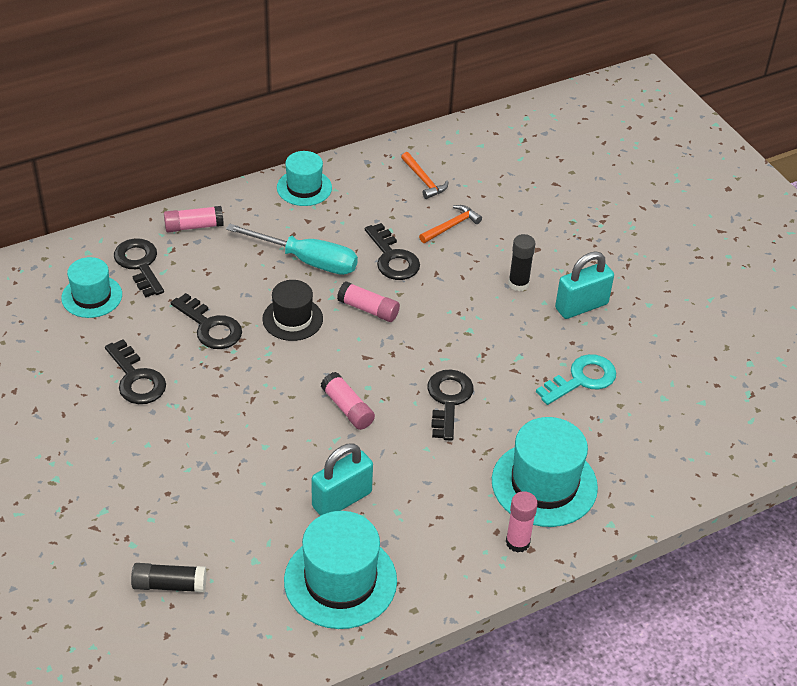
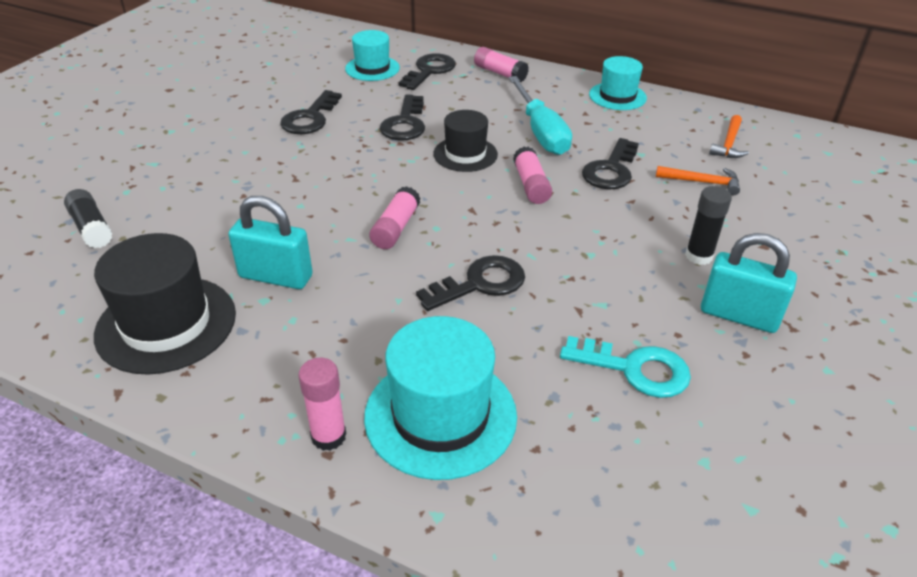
camera: 55 degrees right, 5 degrees down
turquoise hat [284,511,397,629] -> black hat [94,233,236,375]

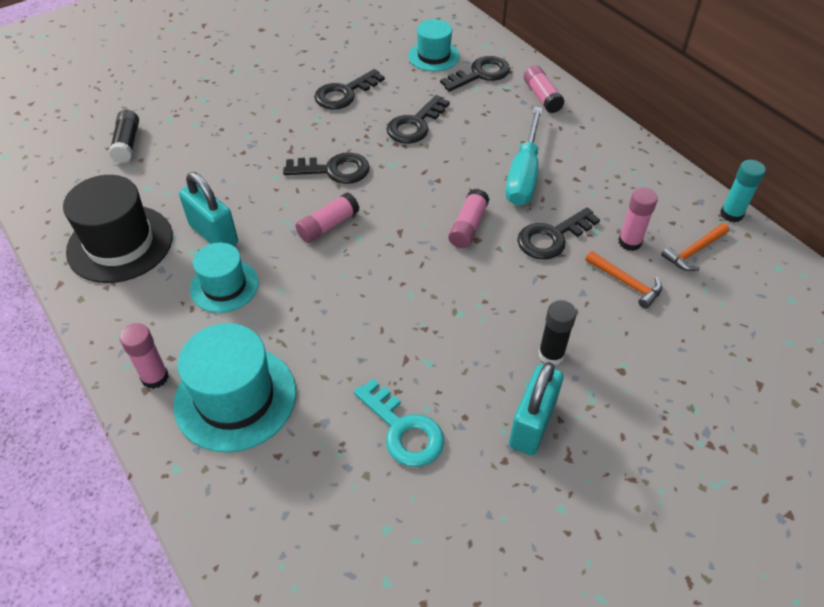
camera: 30 degrees right, 10 degrees up
black key [416,255,525,311] -> black key moved to [283,152,370,184]
black hat [433,110,498,172] -> none
turquoise hat [589,56,647,110] -> turquoise hat moved to [190,242,259,313]
turquoise padlock [701,233,797,333] -> turquoise padlock turned 60 degrees clockwise [509,362,564,455]
none -> pink glue stick [618,187,658,251]
none -> turquoise glue stick [720,160,766,223]

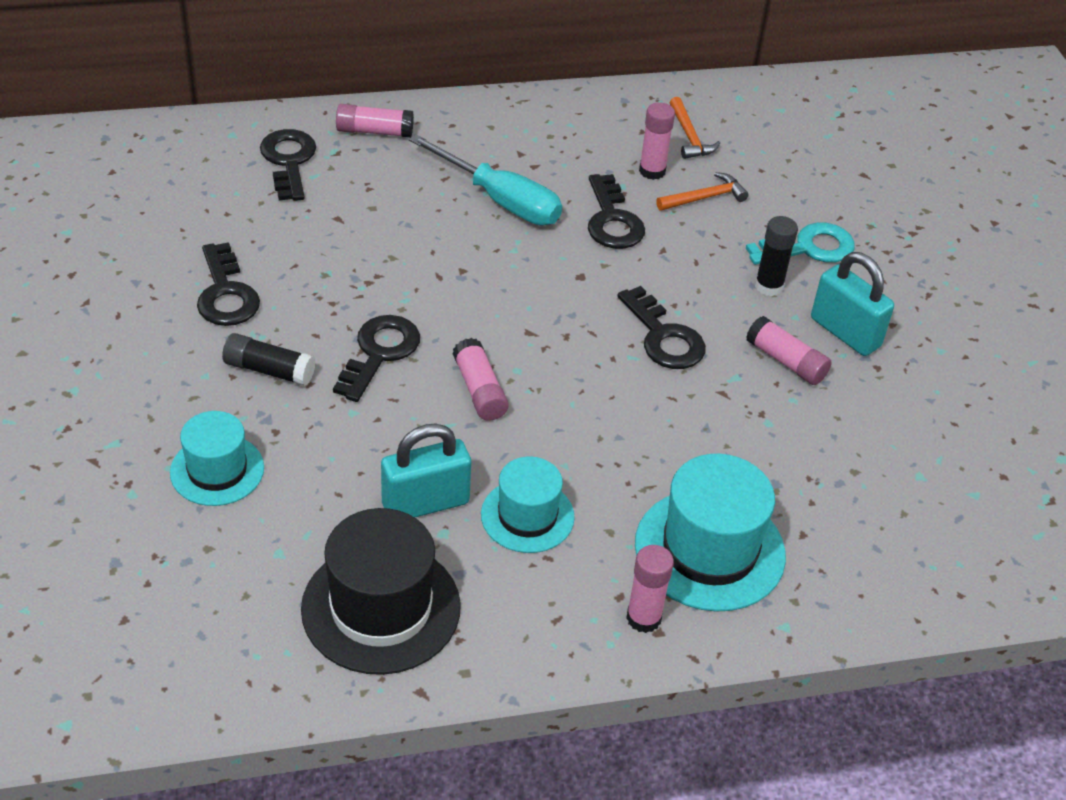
camera: 70 degrees left, 5 degrees down
black glue stick [109,110,139,163] -> black glue stick moved to [222,333,316,386]
turquoise key [354,379,444,467] -> turquoise key moved to [746,222,855,265]
black key [387,95,450,143] -> black key moved to [617,286,706,369]
turquoise hat [408,19,460,71] -> turquoise hat moved to [170,411,264,506]
pink glue stick [448,189,489,248] -> pink glue stick moved to [746,316,832,385]
turquoise glue stick [720,160,766,223] -> none

